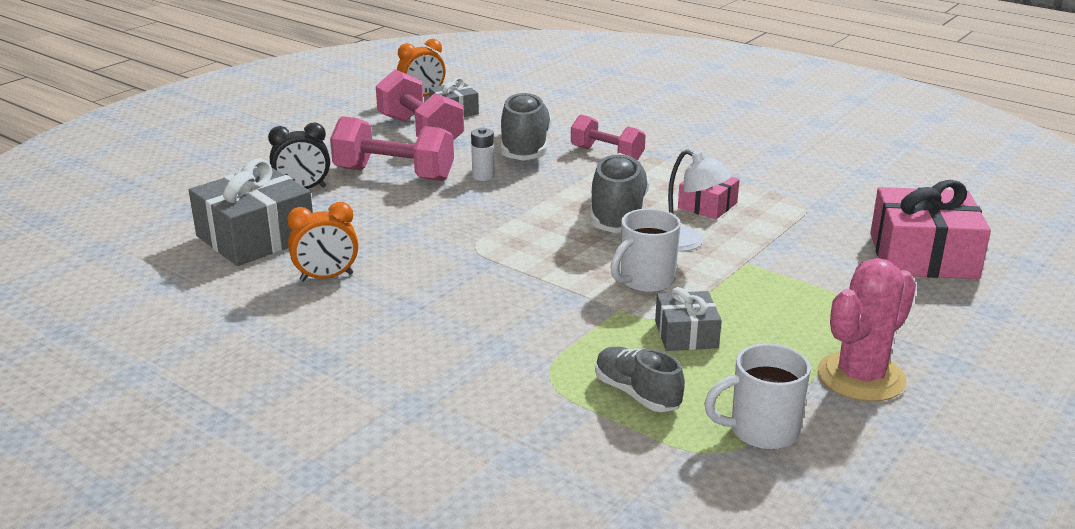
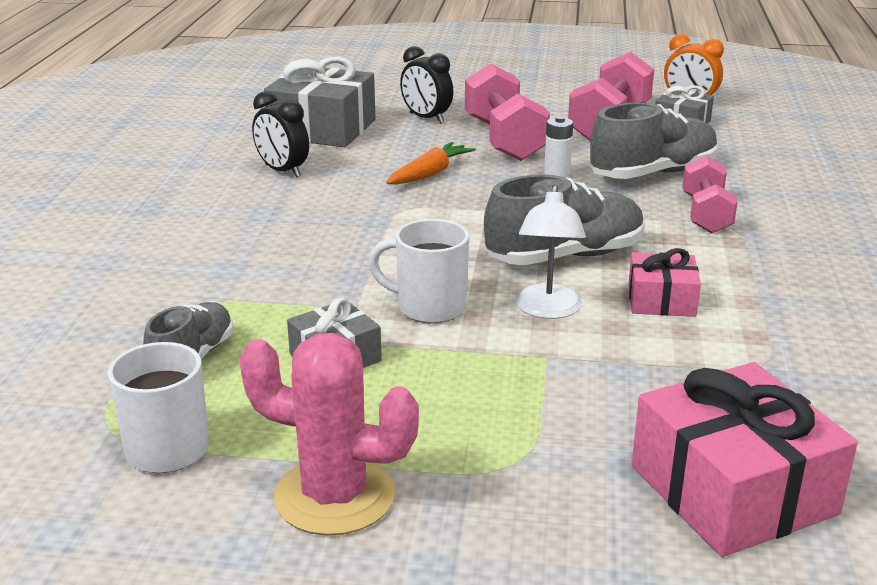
camera: 60 degrees right, 0 degrees up
orange clock [287,202,358,282] -> black clock [252,91,309,178]
none -> orange carrot [386,142,476,185]

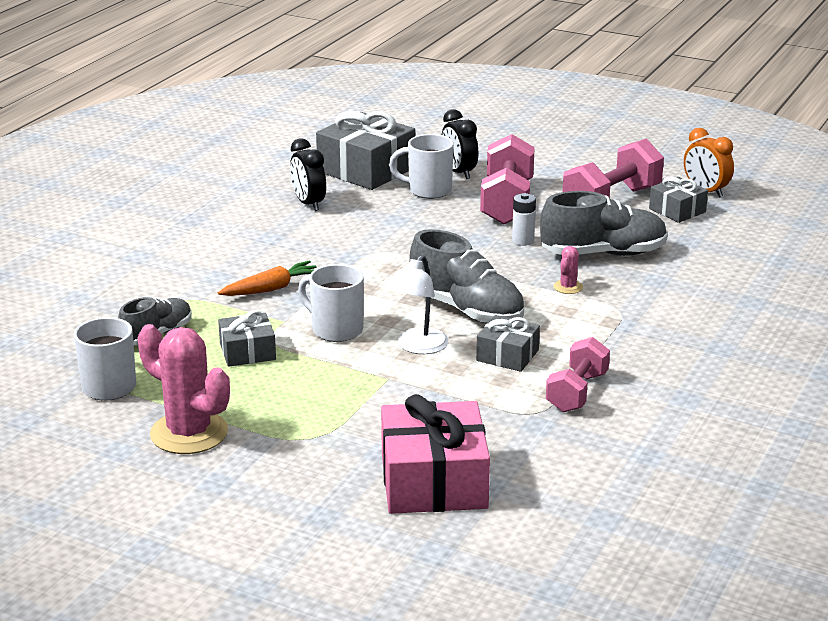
camera: 20 degrees right, 0 degrees up
orange carrot [386,142,476,185] -> orange carrot moved to [218,260,317,296]
grey shoe [484,174,645,265] -> grey shoe turned 45 degrees clockwise [410,229,524,324]
pink gift [628,248,701,317] -> grey gift [476,315,540,372]
pink dumbbell [682,156,738,234] -> pink dumbbell moved to [546,337,610,412]
none -> white mug [389,134,454,199]
none -> pink cactus [553,246,583,294]

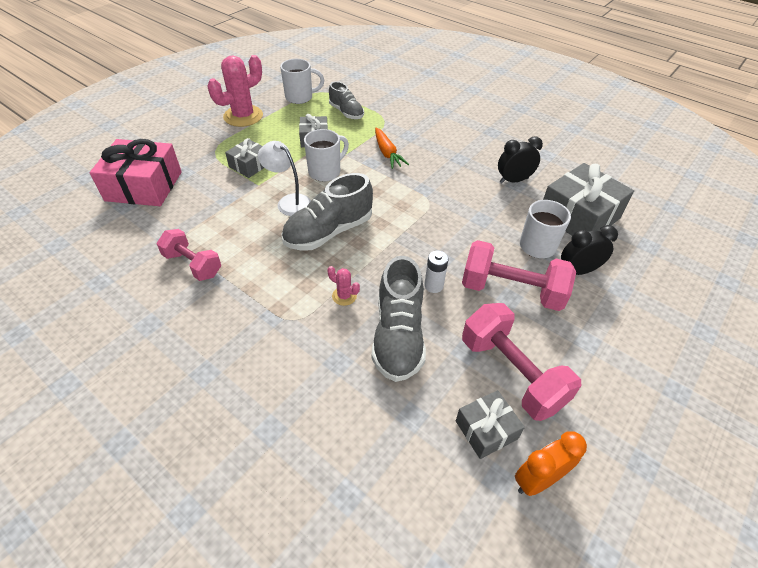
camera: 100 degrees right, 20 degrees up
grey gift [476,315,540,372] -> grey gift moved to [225,138,264,178]

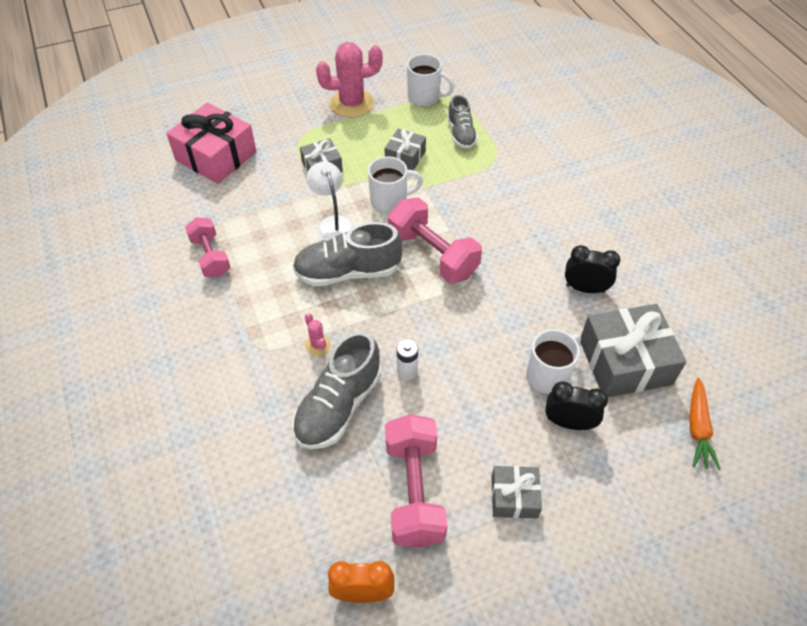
camera: 30 degrees right, 5 degrees up
orange carrot [375,128,409,169] -> orange carrot moved to [689,378,721,470]
grey gift [456,390,525,459] -> grey gift moved to [491,466,542,518]
pink dumbbell [462,240,576,311] -> pink dumbbell moved to [388,197,482,284]

